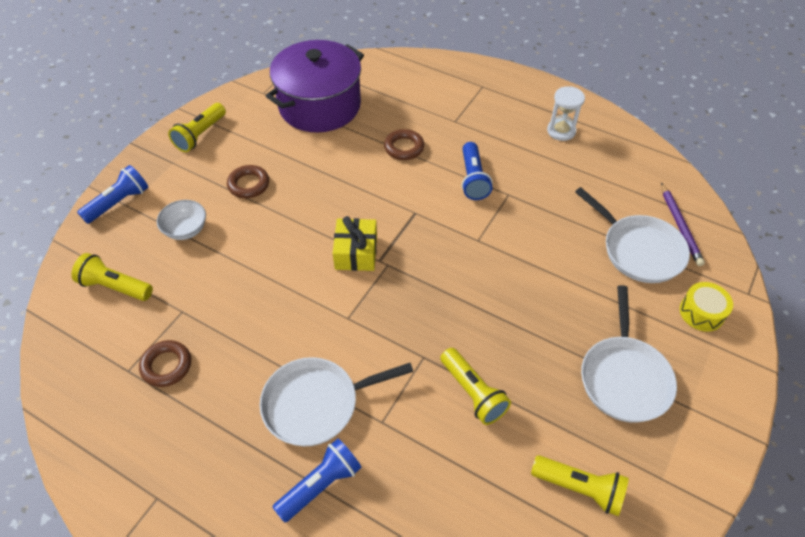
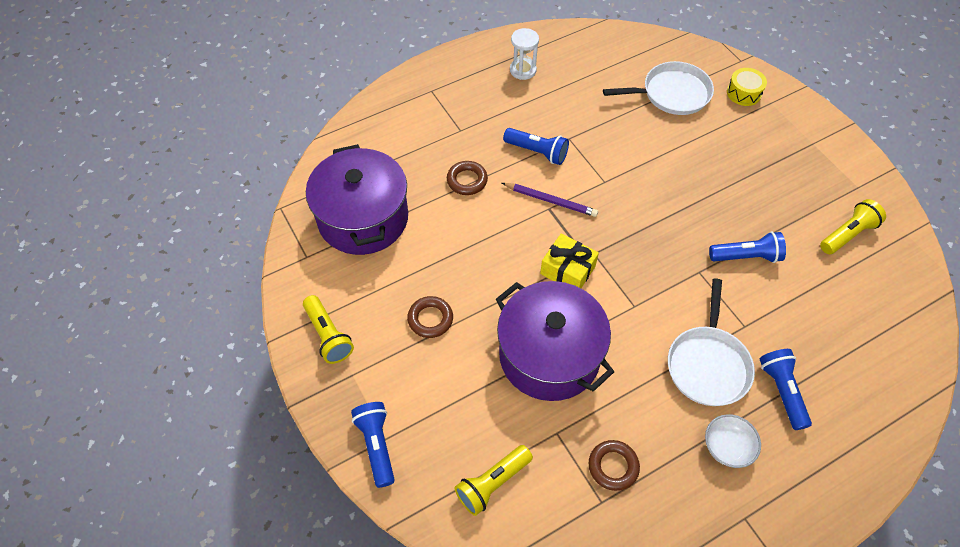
camera: 60 degrees left, 5 degrees up
white bowl [157,200,206,240] -> white bowl moved to [705,414,761,468]
yellow flashlight [440,348,511,425] -> blue flashlight [709,231,786,263]
white pan [581,285,677,423] -> none
purple pencil [661,183,705,266] -> purple pencil moved to [502,183,598,217]
none -> purple pot [496,281,614,401]

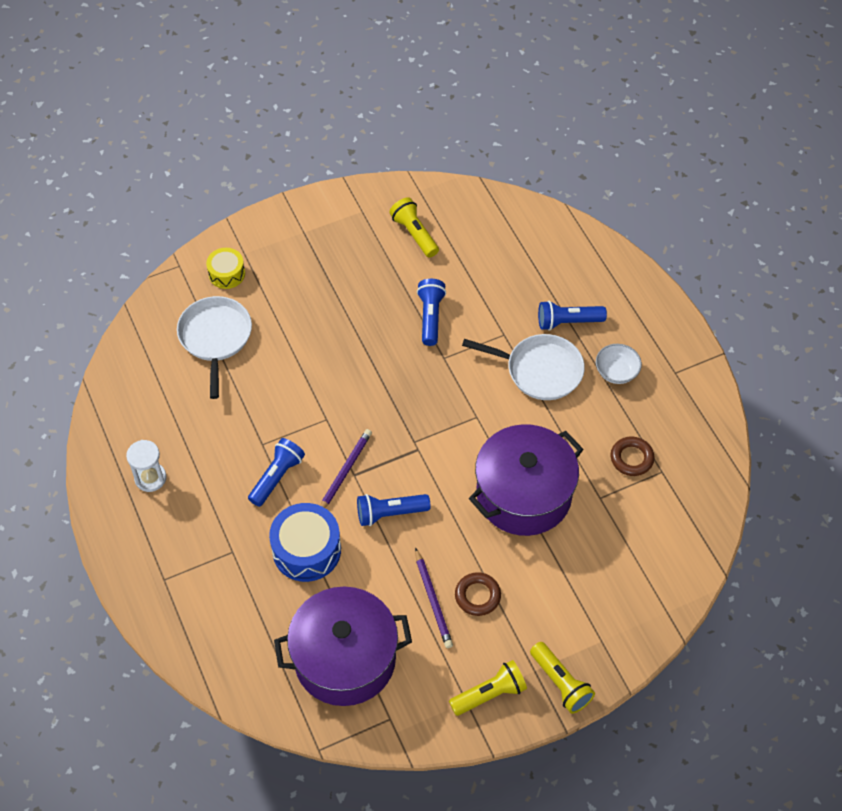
camera: 85 degrees left, 0 degrees up
blue flashlight [351,402,395,488] -> blue flashlight moved to [357,494,431,526]
brown ring [447,161,488,195] -> blue drum [269,503,341,582]
yellow flashlight [454,445,533,516] -> yellow flashlight moved to [530,642,595,714]
yellow gift [540,234,599,288] -> none
none -> purple pencil [415,547,453,648]

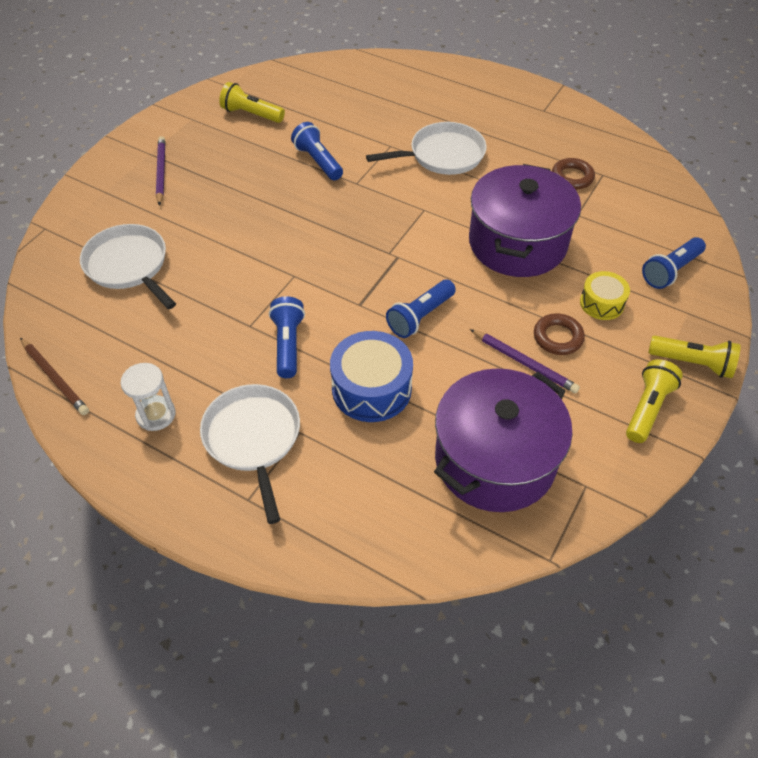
camera: 35 degrees left, 5 degrees down
yellow drum [206,248,245,289] -> yellow drum moved to [580,271,630,320]
purple pencil [320,429,372,508] -> purple pencil moved to [156,136,165,206]
blue flashlight [538,301,607,331] -> blue flashlight moved to [642,237,706,289]
white bowl [596,344,642,384] -> none
none -> brown pencil [20,338,89,415]
none -> white pan [200,384,300,524]

